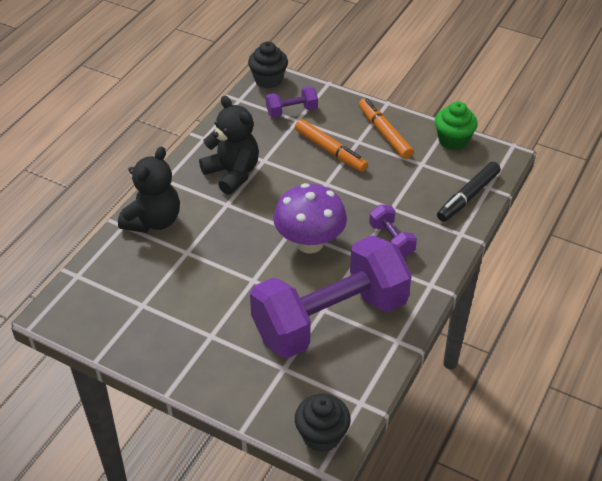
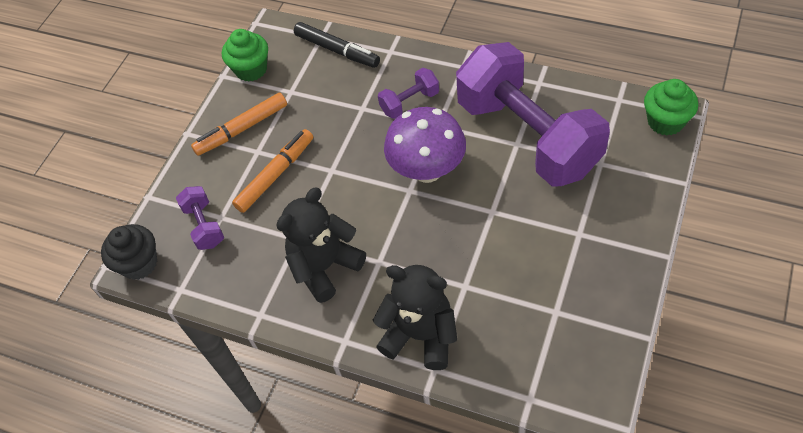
camera: 90 degrees left, 10 degrees up
black cupcake [295,394,351,452] -> green cupcake [644,79,698,136]

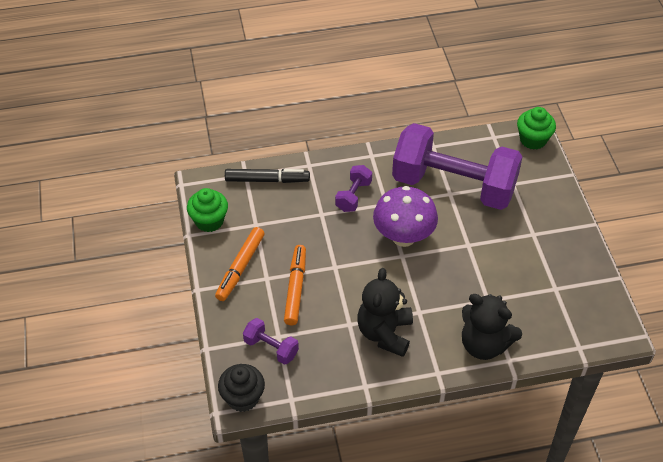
camera: 40 degrees left, 5 degrees down
black teddy bear [373,265,457,370] -> black teddy bear turned 135 degrees counterclockwise [462,294,522,360]

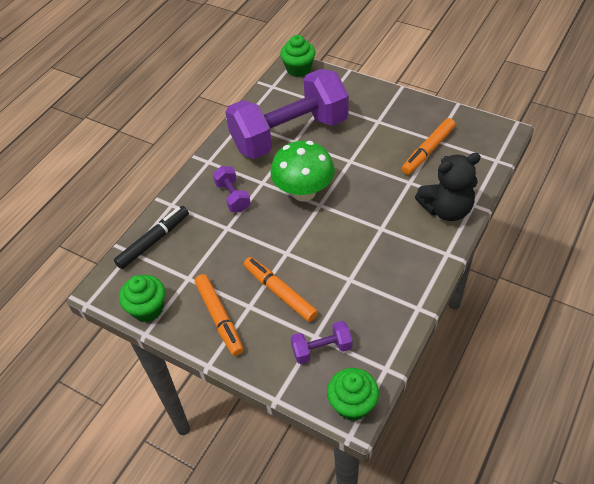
camera: 45 degrees left, 0 degrees up
black cupcake [218,364,265,412] -> green cupcake [327,368,379,421]
black teddy bear [357,268,413,357] -> none
purple mushroom [373,186,438,247] -> green mushroom [271,141,335,202]
none -> orange marker [402,118,456,175]

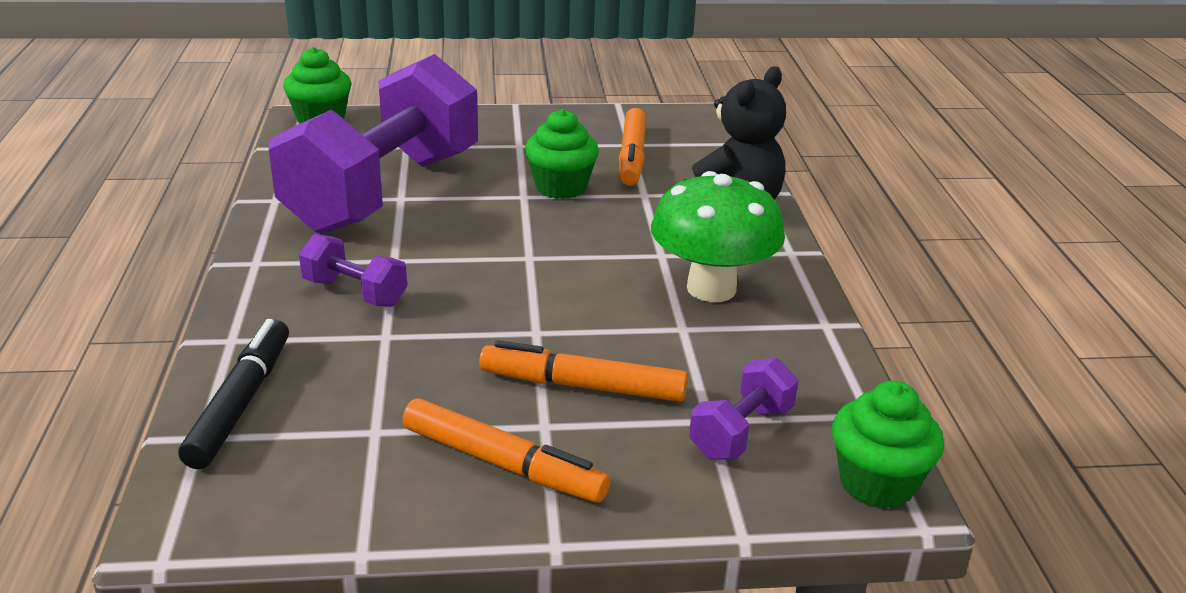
camera: 40 degrees left, 20 degrees down
green cupcake [119,275,165,322] -> green cupcake moved to [525,109,599,199]
green mushroom [271,141,335,202] -> green mushroom moved to [651,171,785,302]

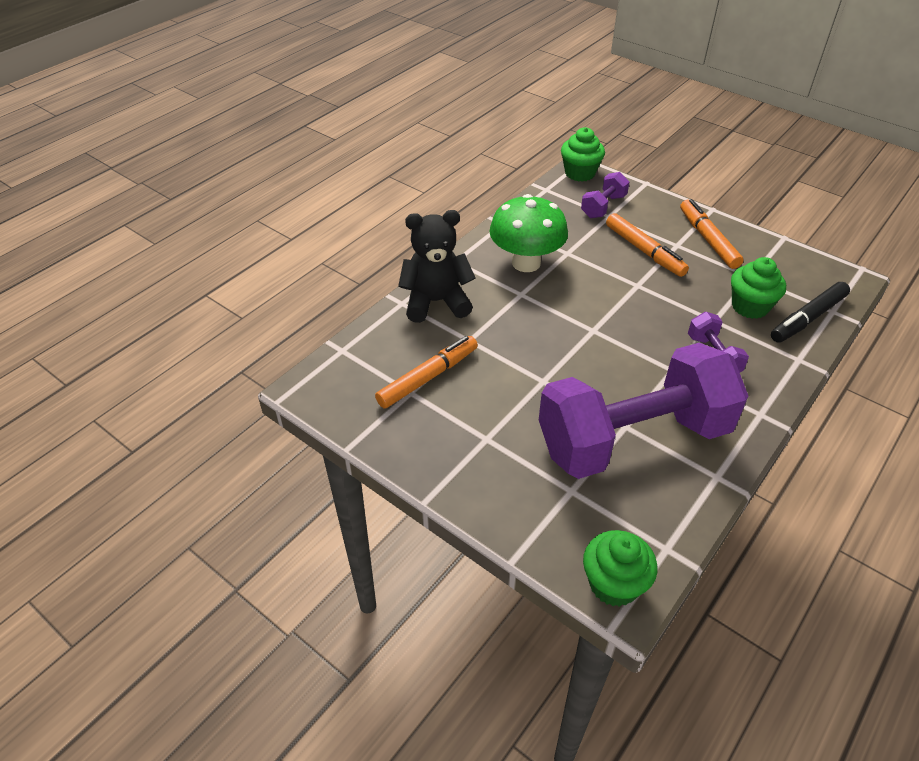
camera: 135 degrees left, 15 degrees up
green cupcake [525,109,599,199] -> green cupcake moved to [731,257,786,319]
purple dumbbell [689,358,798,460] -> purple dumbbell turned 45 degrees counterclockwise [581,172,629,218]

